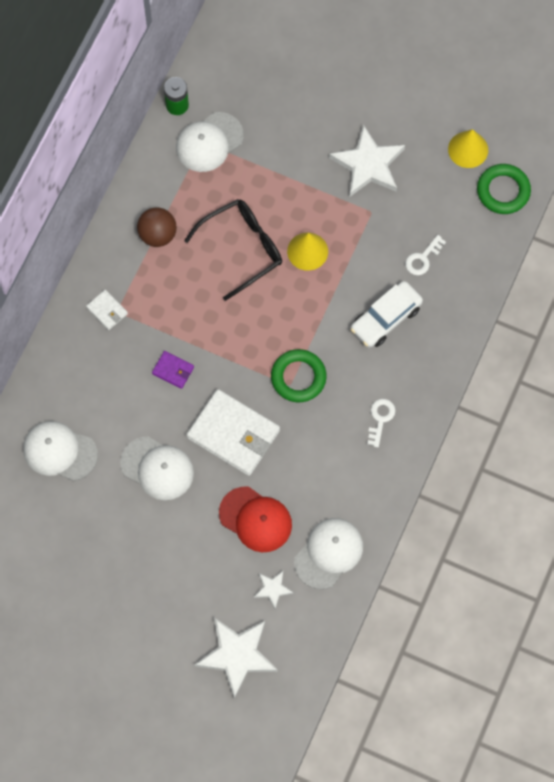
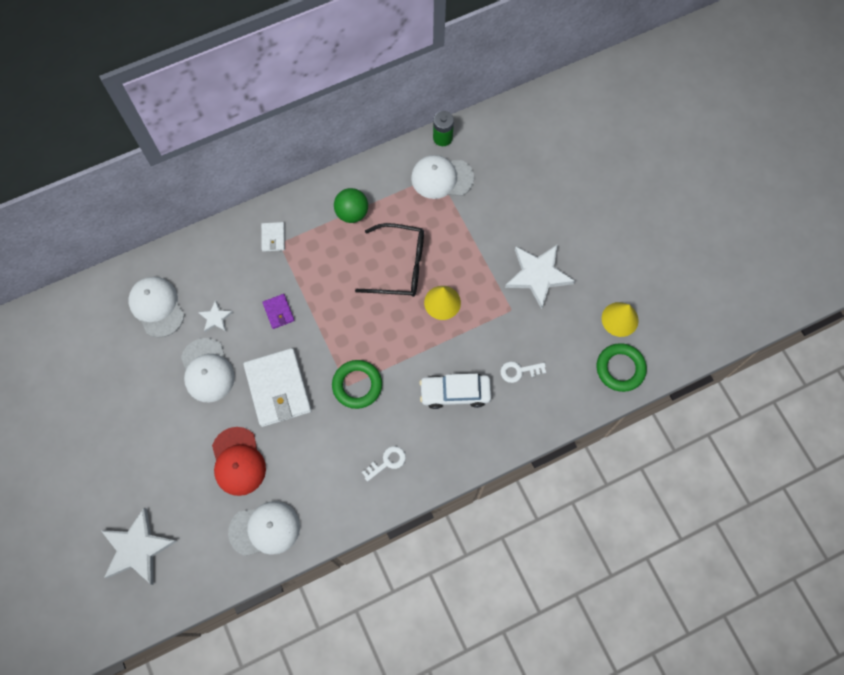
camera: 40 degrees right, 0 degrees up
brown ball [137,208,177,247] -> green ball [334,188,368,223]
white star [254,571,294,609] -> white star moved to [198,300,233,332]

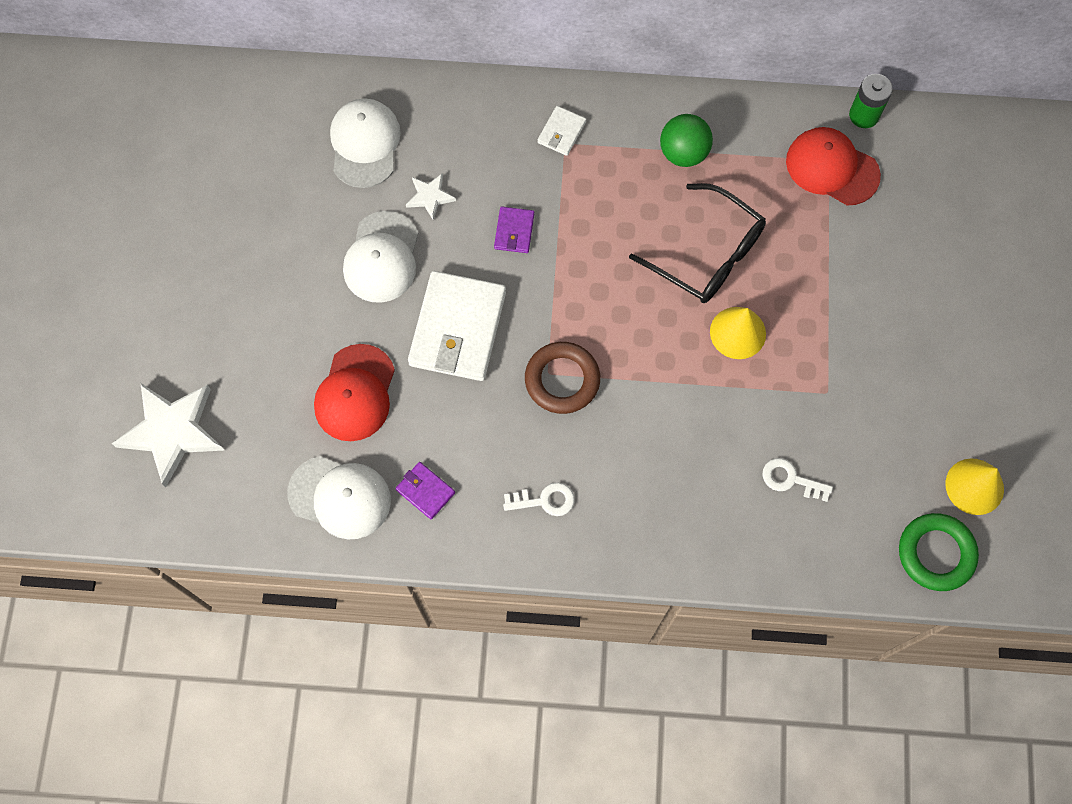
camera: 30 degrees right, 0 degrees up
green ring [332,360,382,409] -> brown ring [525,342,600,414]
white cap [411,155,474,199] -> red cap [786,127,881,205]
white car [419,374,491,409] -> none
white star [505,244,575,309] -> none
none -> purple wallet [396,462,455,519]

